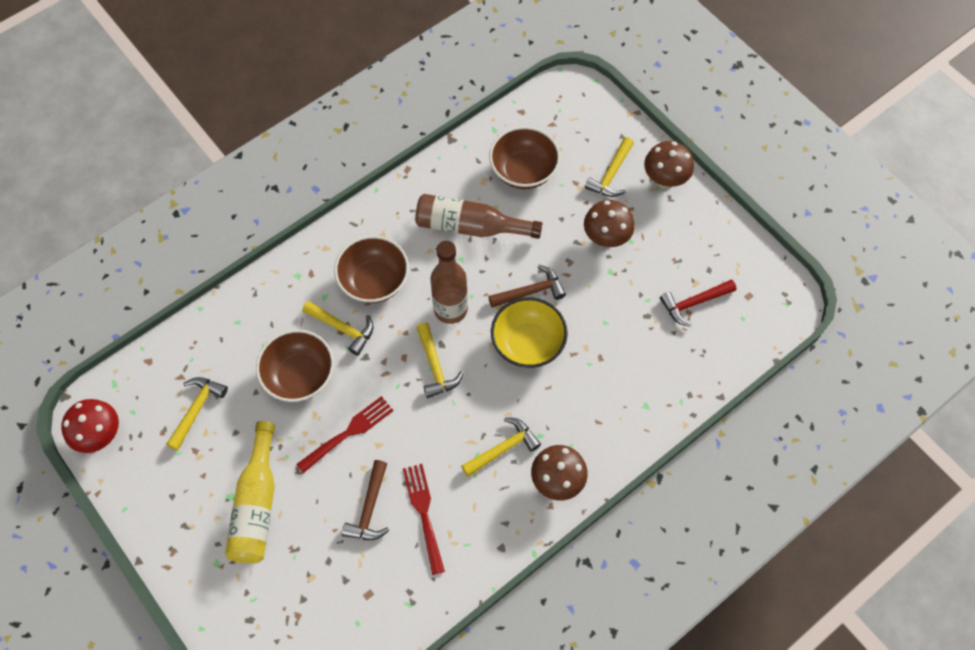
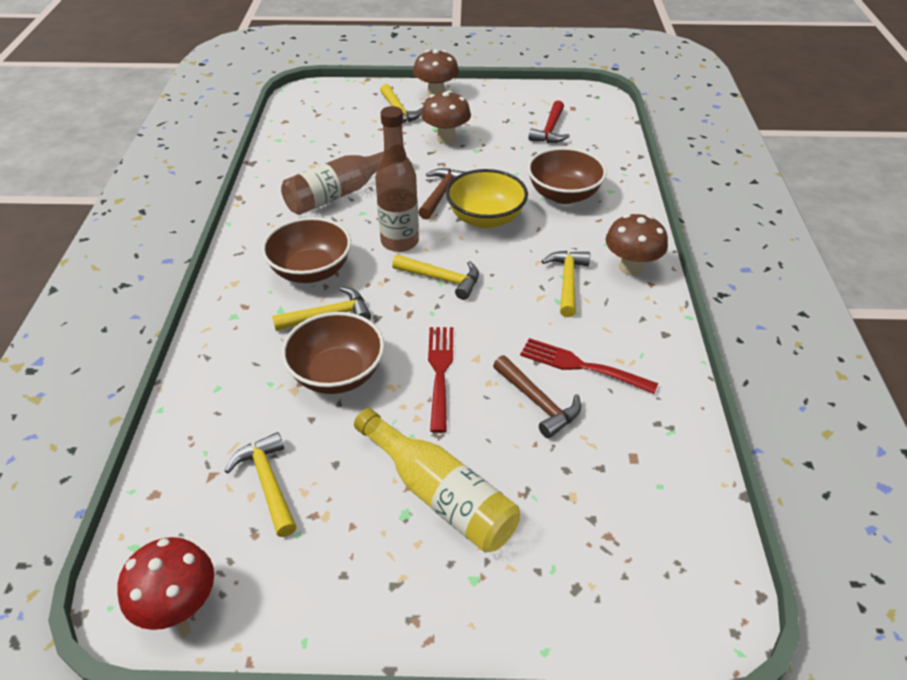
camera: 50 degrees left, 20 degrees down
brown bowl [489,126,560,189] -> brown bowl moved to [527,147,607,204]

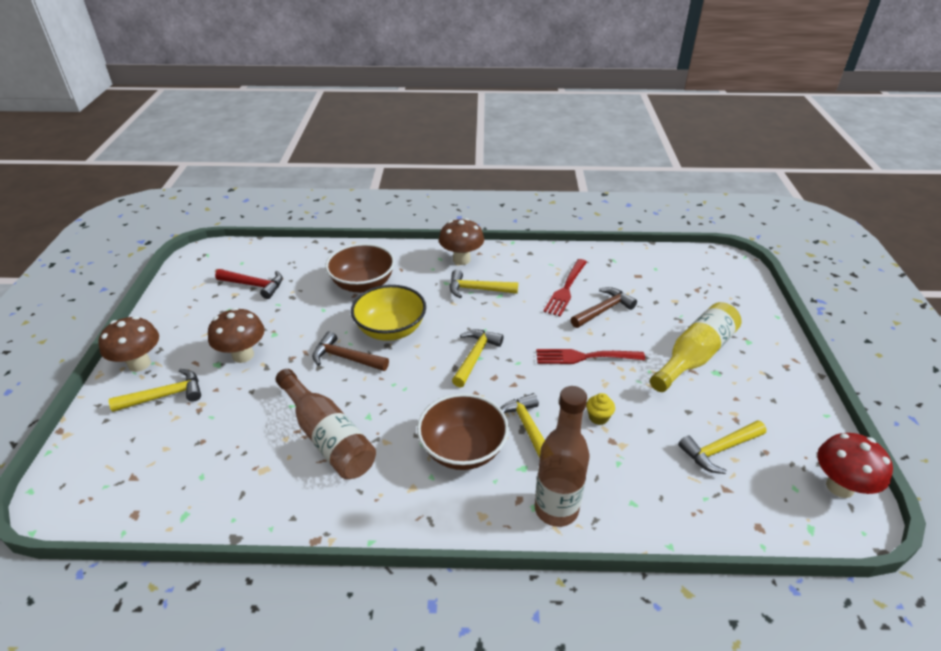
camera: 90 degrees left, 5 degrees down
brown bowl [281,312,385,394] -> yellow cupcake [586,393,615,425]
brown bottle [375,106,419,252] -> brown bottle moved to [535,386,589,527]

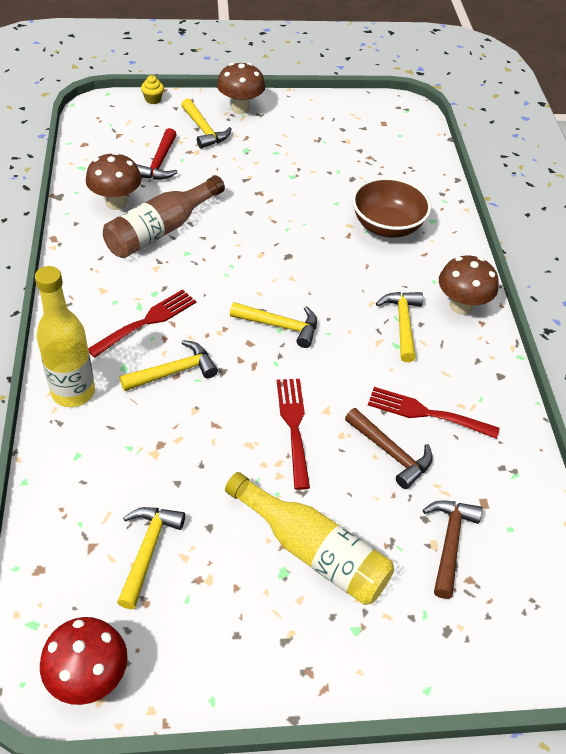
camera: 80 degrees right, 10 degrees up
brown mushroom [208,308,265,363] -> brown mushroom moved to [86,152,142,210]
red hammer [215,269,283,299] -> red hammer moved to [136,128,178,180]
brown hammer [312,331,389,371] -> brown hammer moved to [423,500,483,599]
yellow bowl [351,285,426,341] -> none
brown bowl [417,393,509,470] -> red fork [88,289,196,358]
brown bottle [535,386,589,527] -> yellow bottle [35,266,95,407]
yellow cupcake [586,393,615,425] -> yellow cupcake moved to [141,75,164,104]
yellow hammer [678,420,766,474] -> yellow hammer turned 45 degrees clockwise [117,507,185,609]

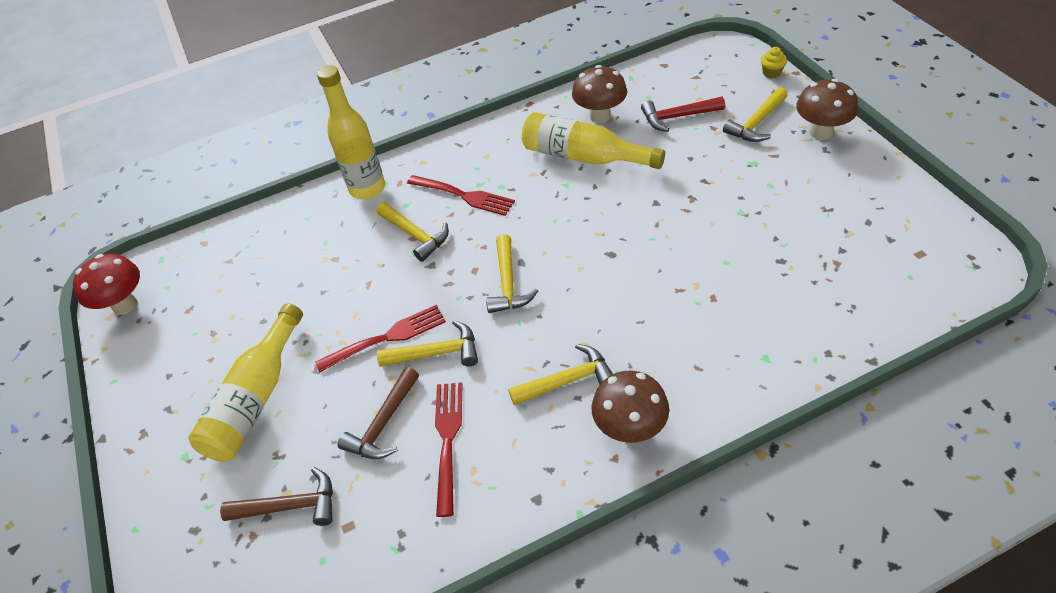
camera: 80 degrees right, 0 degrees up
brown bottle [103,175,225,258] -> yellow bottle [522,112,665,169]
yellow hammer [117,507,185,609] -> yellow hammer moved to [377,320,478,367]
brown bowl [352,177,431,238] -> none

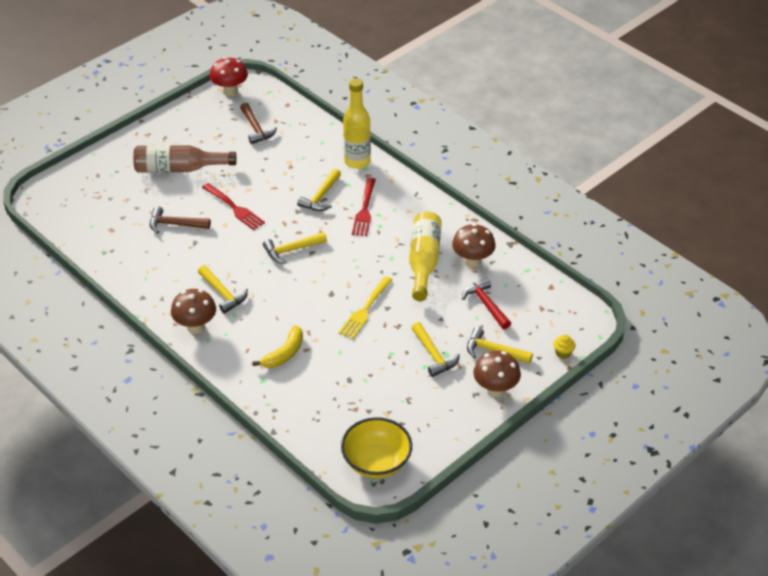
camera: 65 degrees right, 5 degrees down
yellow bottle [189,304,303,462] -> brown bottle [133,145,237,173]
brown hammer [220,467,333,526] -> brown hammer moved to [240,103,277,144]
yellow hammer [377,320,478,367] -> yellow hammer moved to [412,322,460,377]
red fork [435,382,462,517] -> none
none -> yellow banana [252,325,303,368]
none -> yellow fork [339,276,392,339]
none -> yellow bowl [341,417,412,478]

